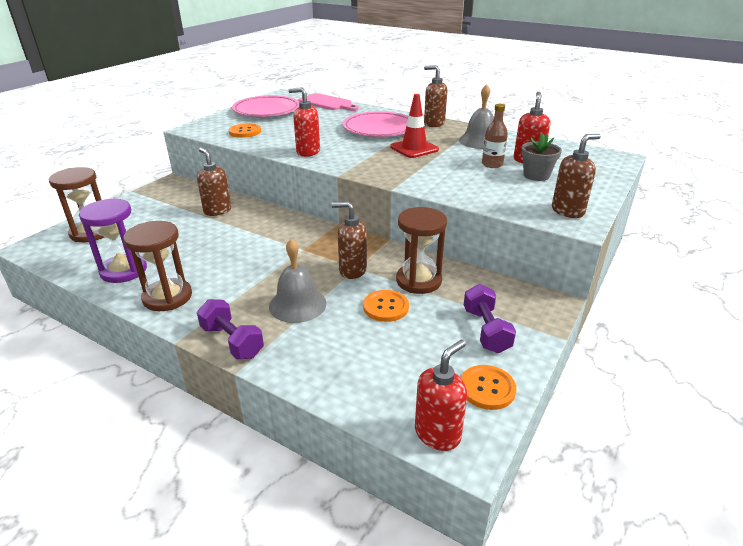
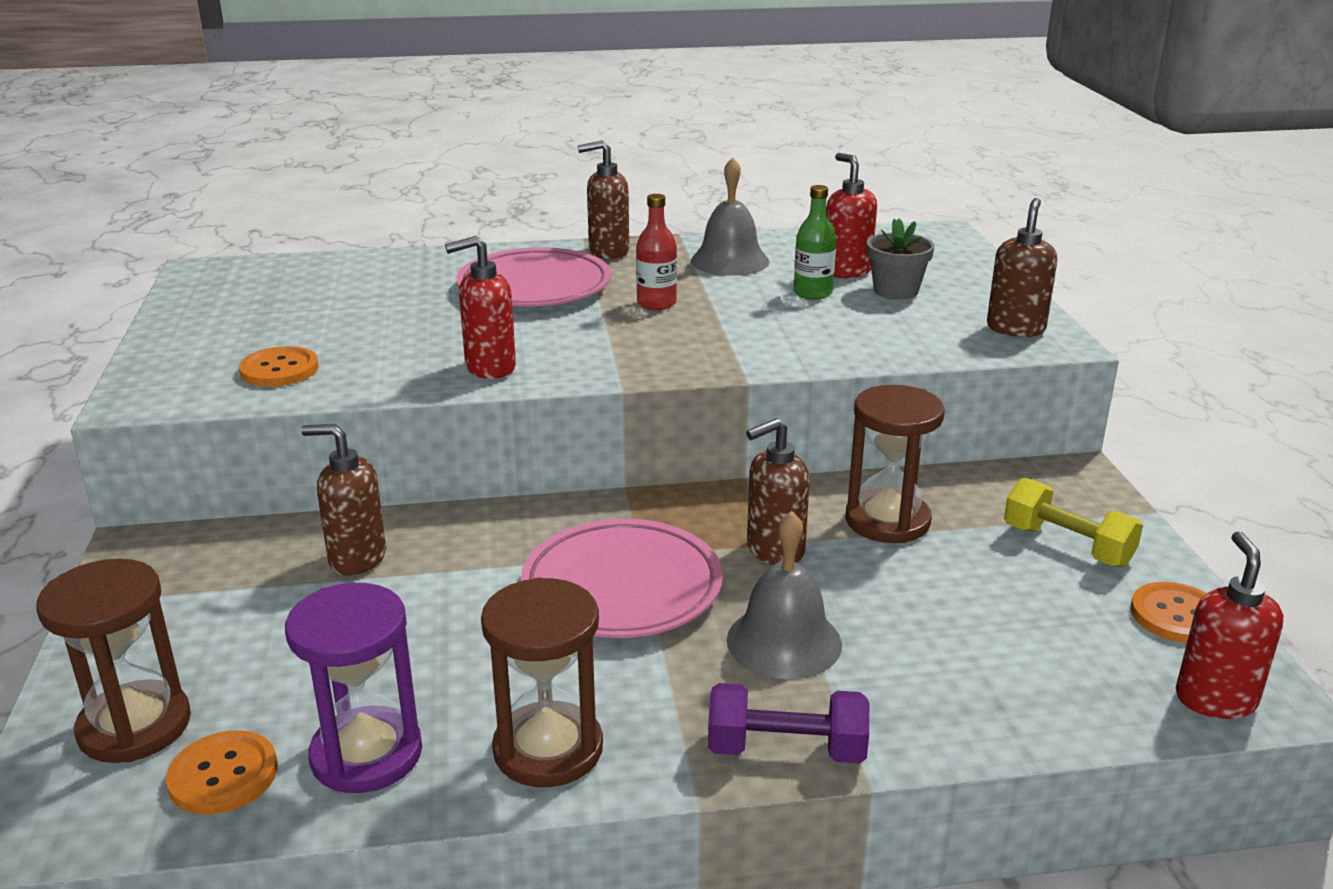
camera: 40 degrees left, 5 degrees down
pink plate [232,95,299,117] -> pink plate moved to [521,519,723,638]
pink cutting board [298,93,359,111] -> none
orange button [363,290,409,322] -> orange button moved to [166,730,278,815]
red traffic cone [390,94,439,158] -> red bottle [636,194,677,310]
purple dumbbell [464,284,516,353] -> yellow dumbbell [1004,477,1143,567]
brown bottle [482,104,508,168] -> green bottle [794,185,837,300]

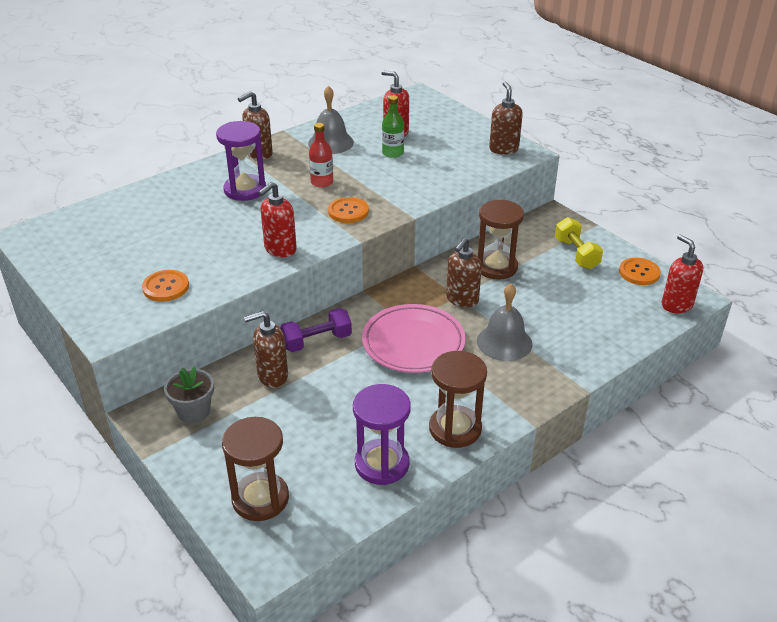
camera: 30 degrees left, 10 degrees up
orange button [166,730,278,815] -> orange button moved to [328,197,369,223]
pink plate [457,247,611,306] -> purple hourglass [216,121,266,201]
purple dumbbell [708,683,869,764] -> purple dumbbell moved to [280,308,352,352]
grey flower pot [867,219,935,300] -> grey flower pot moved to [164,367,214,423]
yellow dumbbell [1004,477,1143,567] -> yellow dumbbell turned 60 degrees clockwise [555,217,603,269]

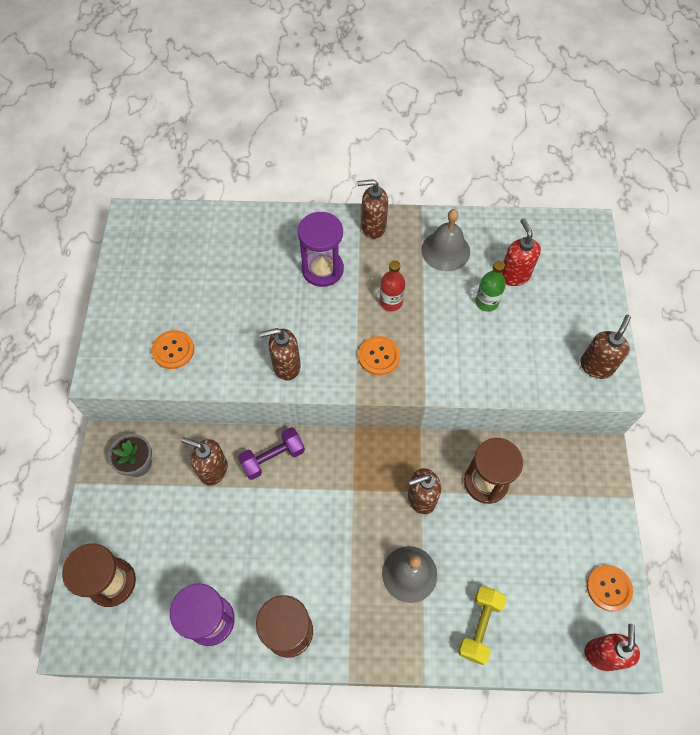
camera: 40 degrees right, 25 degrees up
red soap dispenser [258,182,297,257] -> brown soap dispenser [259,328,301,381]
purple dumbbell [280,308,352,352] -> purple dumbbell turned 45 degrees counterclockwise [238,427,305,480]
pink plate [362,304,466,373] -> none
yellow dumbbell [555,217,603,269] -> yellow dumbbell moved to [458,586,507,665]

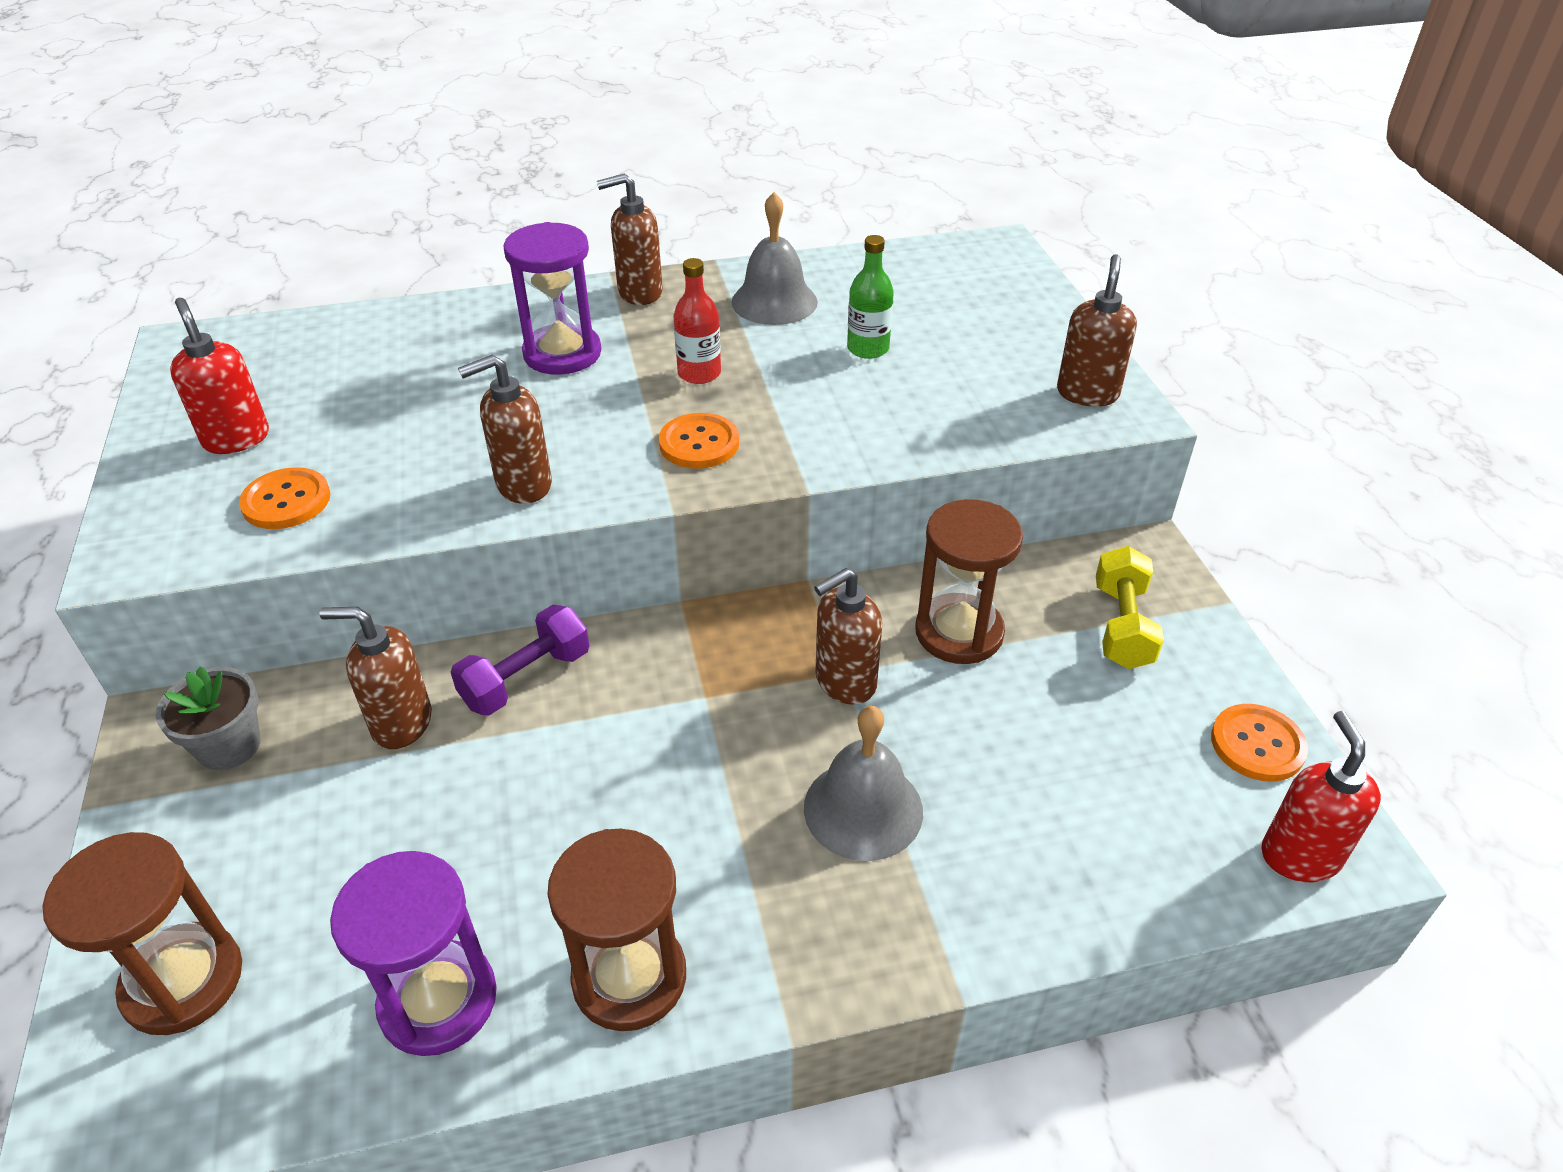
camera: 15 degrees left, 20 degrees down
yellow dumbbell [458,586,507,665] -> yellow dumbbell moved to [1096,546,1164,669]
red soap dispenser [502,219,541,286] -> red soap dispenser moved to [170,298,269,454]

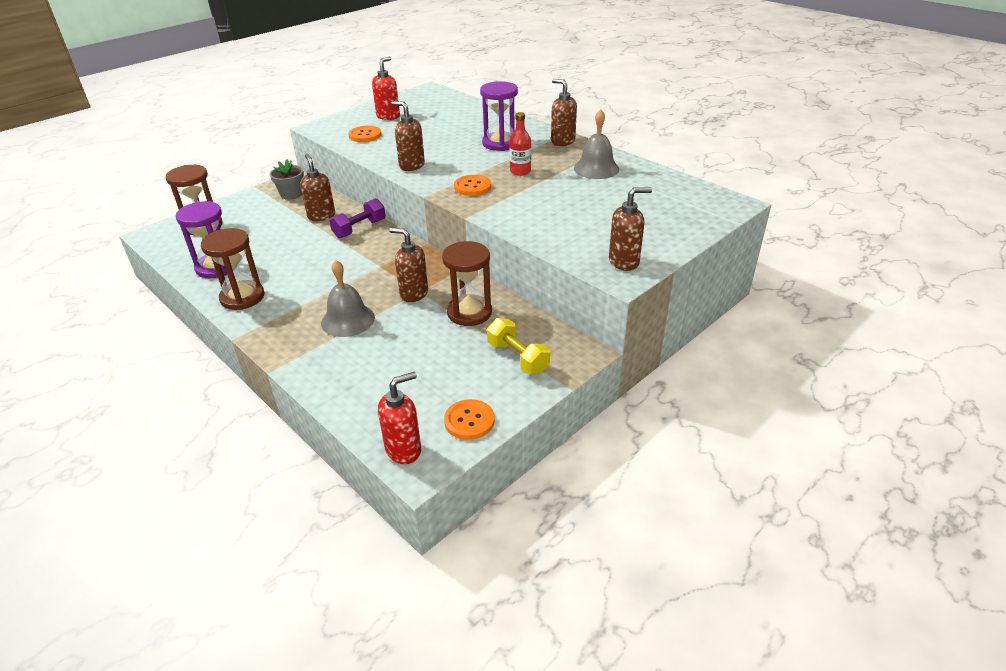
camera: 60 degrees right, 5 degrees down
purple dumbbell [451,605,590,716] -> purple dumbbell turned 60 degrees counterclockwise [329,198,386,238]
green bottle [847,235,894,359] -> none
yellow dumbbell [1096,546,1164,669] -> yellow dumbbell turned 75 degrees clockwise [487,318,550,374]

